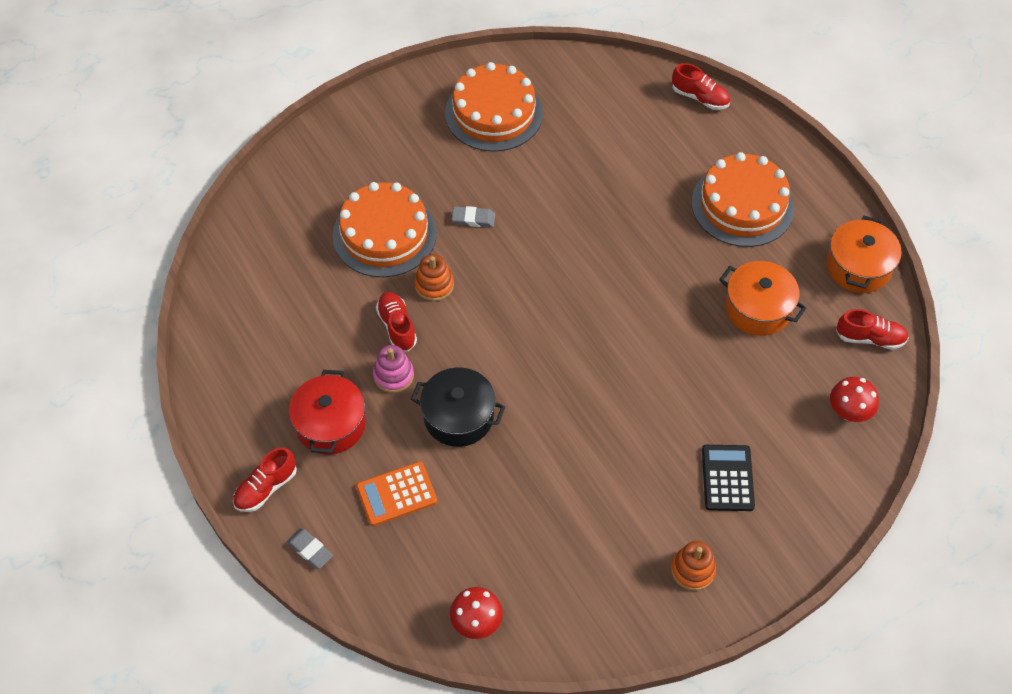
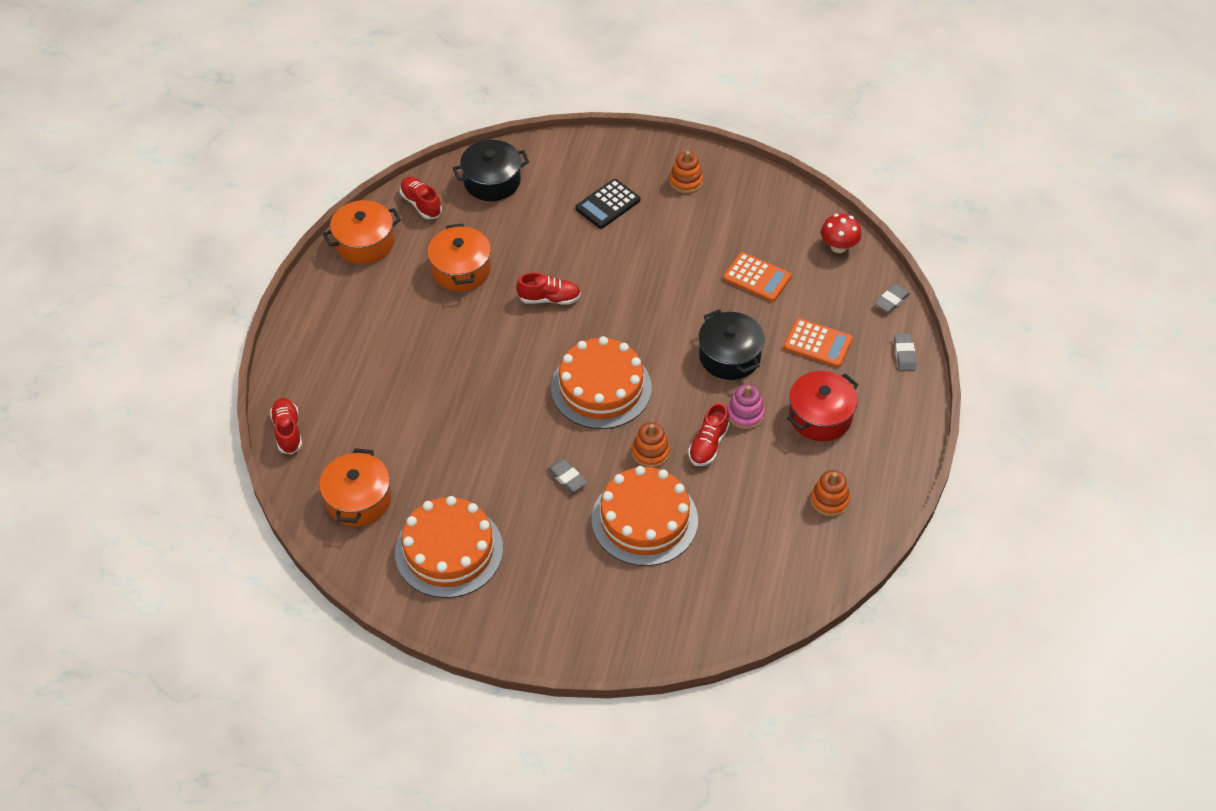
camera: 135 degrees left, 5 degrees down
red shoe [233,447,297,512] -> red shoe moved to [516,272,581,305]
orange cake [691,152,795,247] -> orange cake moved to [551,336,652,429]
red mushroom [830,377,879,422] -> black pot [453,140,529,201]
none -> orange pot [319,448,391,527]
none -> orange calculator [723,252,792,302]
none -> orange stacking toy [810,470,850,517]
none -> grey eraser [875,284,910,313]

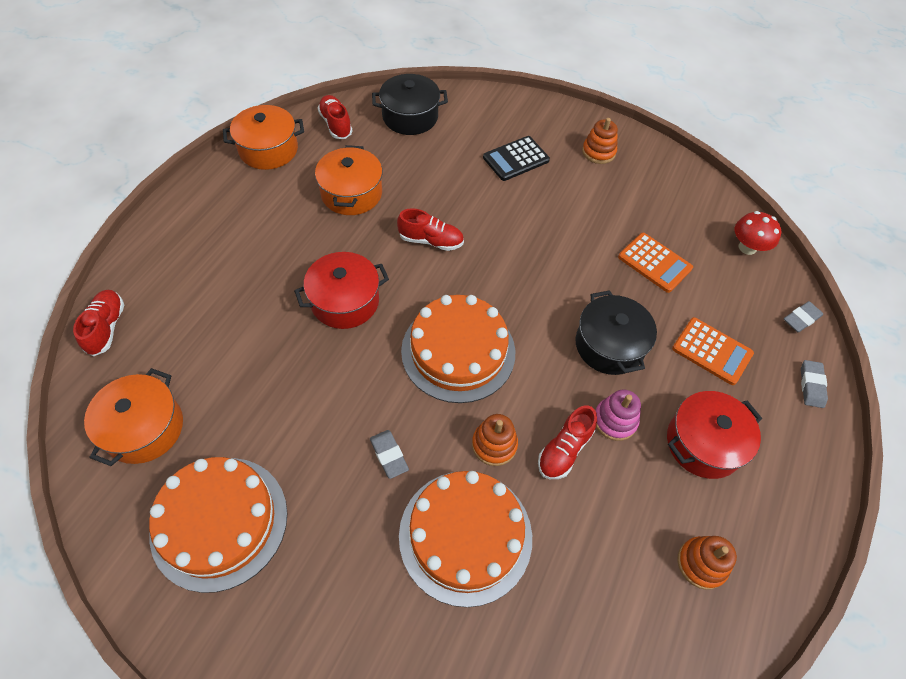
camera: 10 degrees right, 5 degrees up
none -> red pot [294,252,389,329]

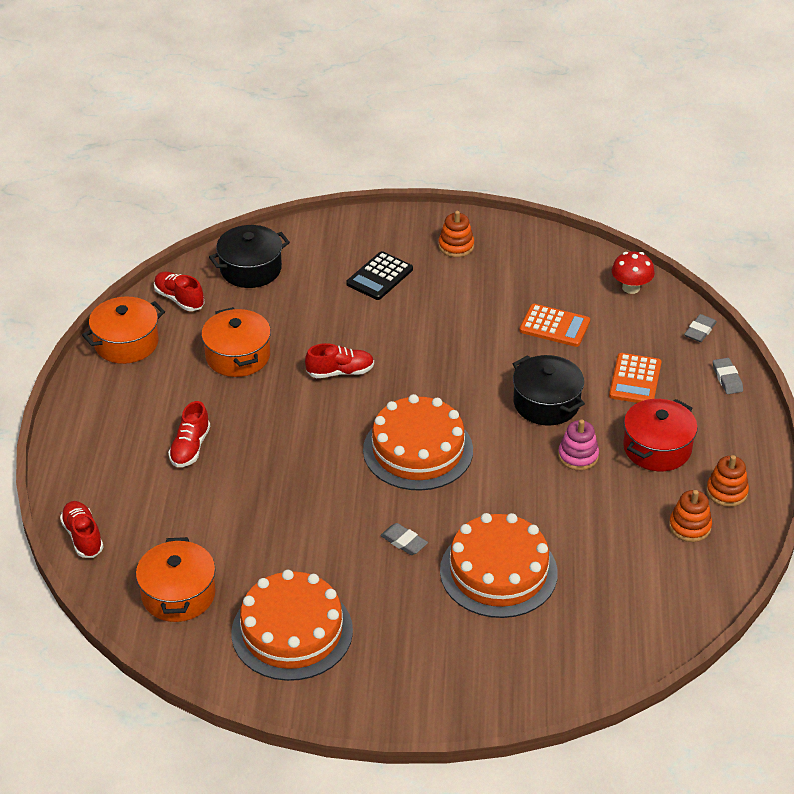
camera: 20 degrees left, 15 degrees down
red pot [294,252,389,329] -> none
orange stacking toy [472,414,518,466] -> orange stacking toy moved to [706,455,749,507]
red shoe [538,406,597,479] -> red shoe moved to [168,401,210,467]
orange calculator [672,317,754,385] -> orange calculator turned 90 degrees clockwise [609,353,662,403]

